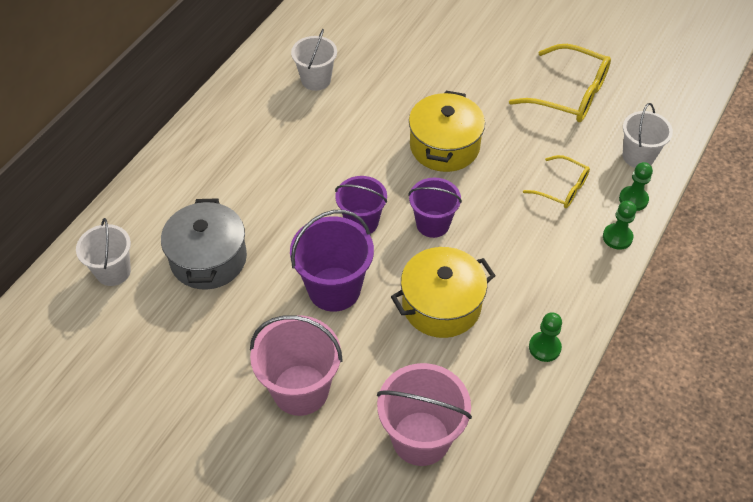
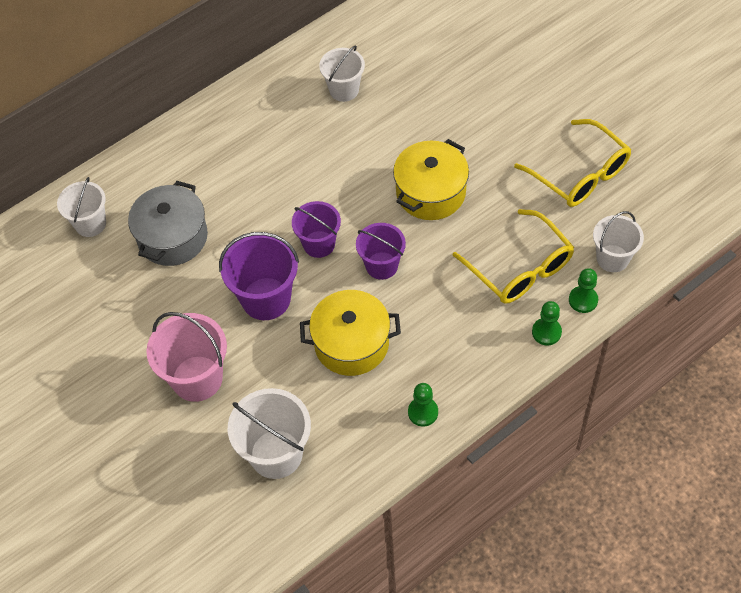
camera: 25 degrees right, 5 degrees up
pink bucket [377,363,472,466] -> white bucket [228,388,311,479]
yellow glasses [523,155,590,208] -> yellow glasses [452,209,574,304], size x1.70

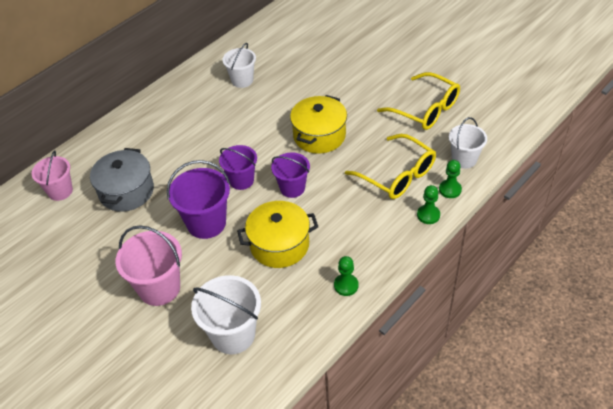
camera: 10 degrees left, 10 degrees down
white bucket [57,177,106,237] -> pink bucket [31,150,73,201]

